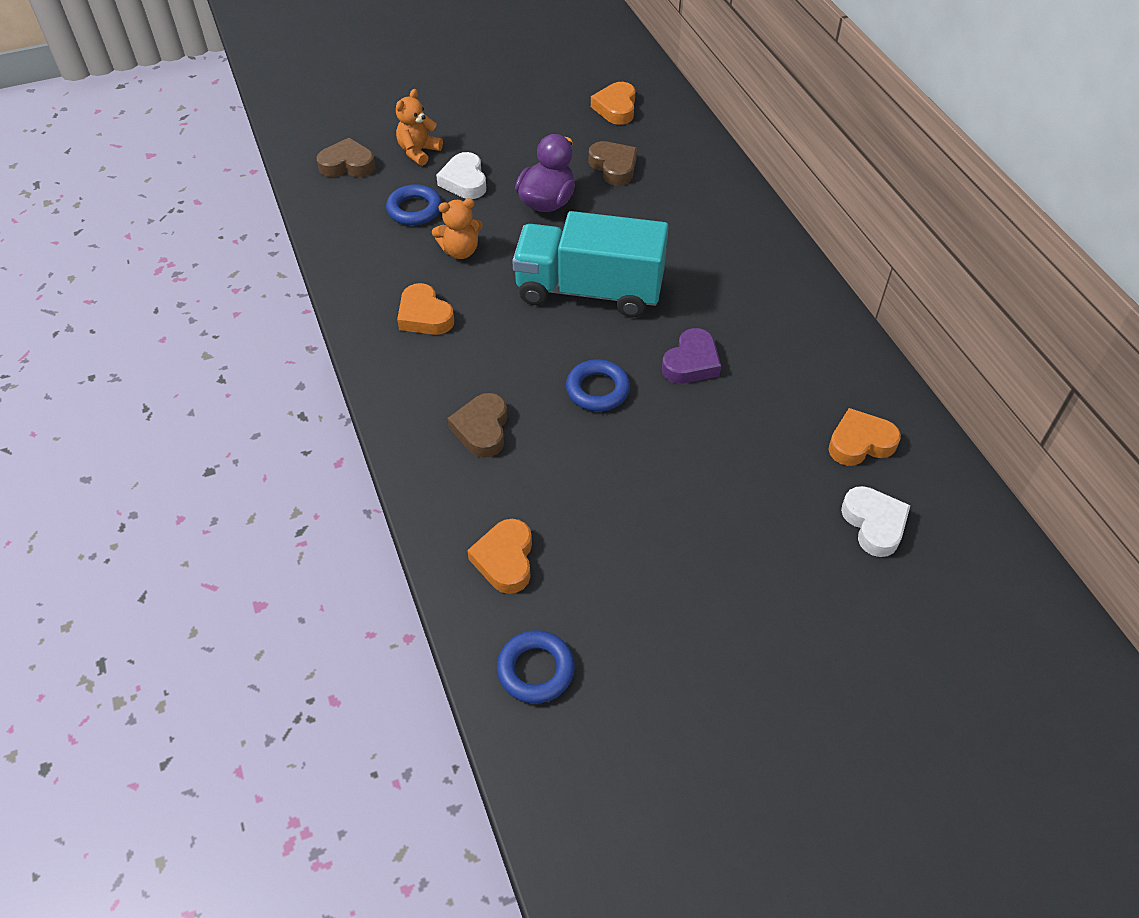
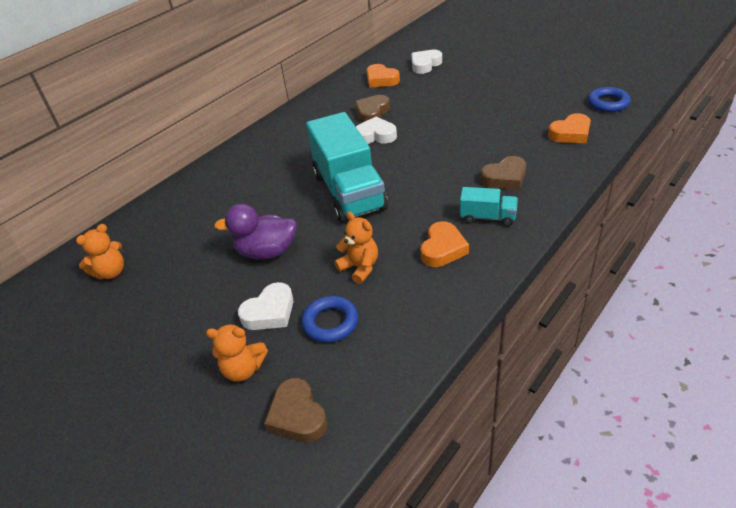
camera: 115 degrees left, 10 degrees down
blue ring [566,359,630,411] -> none
brown heart [589,141,637,186] -> brown heart moved to [355,95,390,123]
orange heart [591,82,635,125] -> orange teddy bear [76,224,124,280]
purple heart [662,328,721,384] -> white heart [356,117,397,144]
none -> turquoise truck [460,187,518,226]

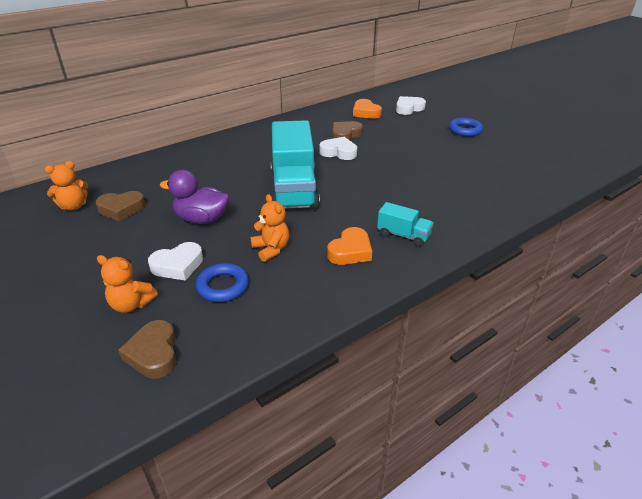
camera: 10 degrees right, 5 degrees down
brown heart [481,156,526,190] -> brown heart moved to [95,191,145,221]
orange heart [548,113,591,143] -> none
blue ring [588,87,631,112] -> blue ring moved to [449,118,483,137]

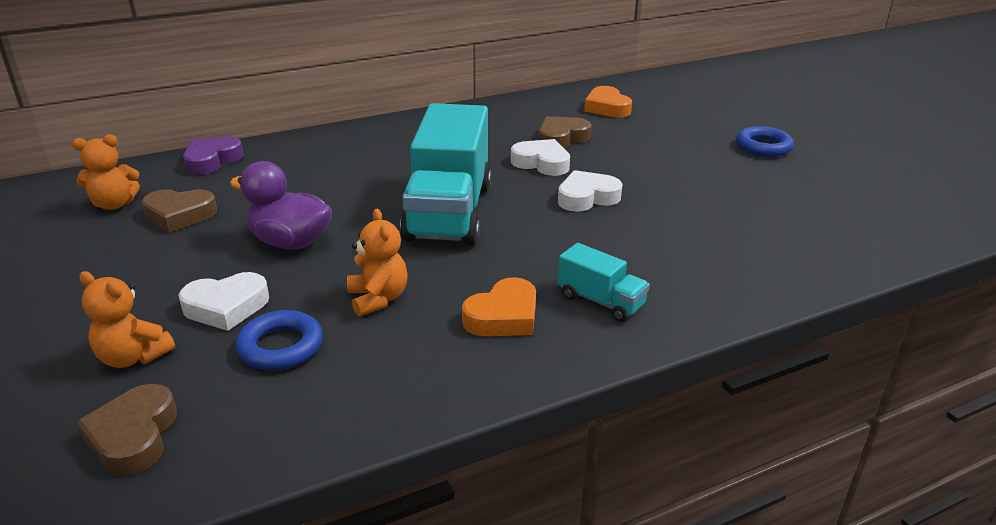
camera: 10 degrees right, 5 degrees down
white heart [396,96,426,115] -> white heart moved to [558,170,623,212]
none -> purple heart [183,136,244,175]

